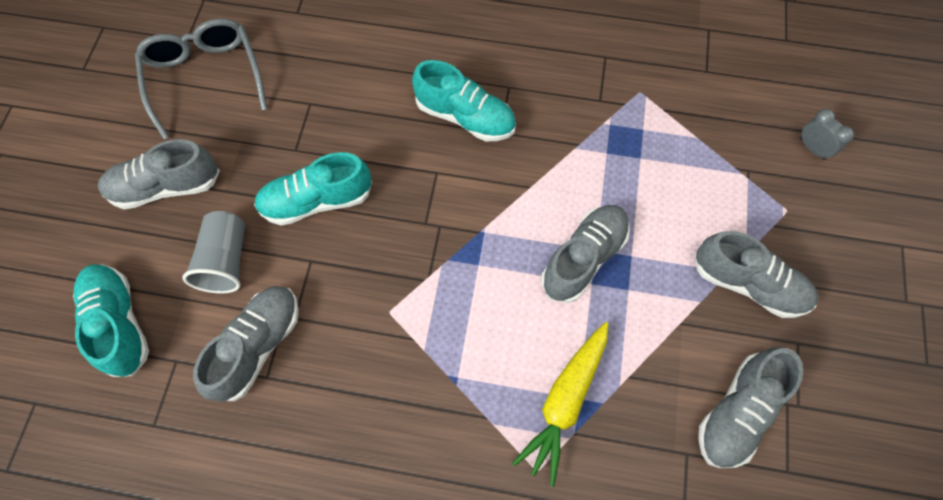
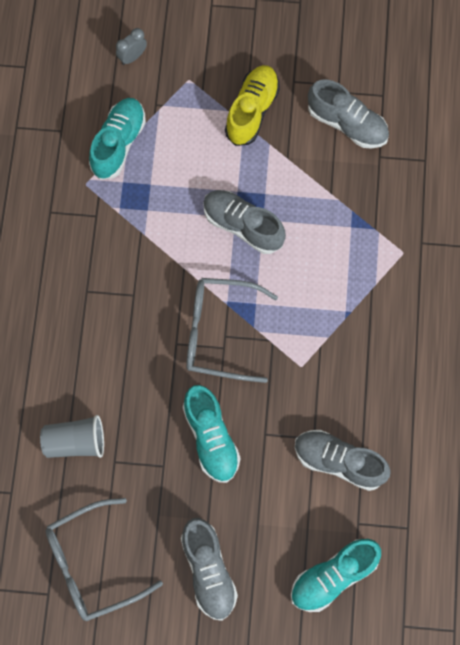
camera: 95 degrees left, 5 degrees up
grey cup [182,211,245,293] -> grey cup moved to [40,415,104,458]
turquoise shoe [412,60,516,141] -> turquoise shoe moved to [89,98,146,180]
yellow carrot [512,322,608,487] -> none
grey shoe [695,231,818,318] -> yellow shoe [225,65,280,146]
none -> grey glasses [186,278,278,383]

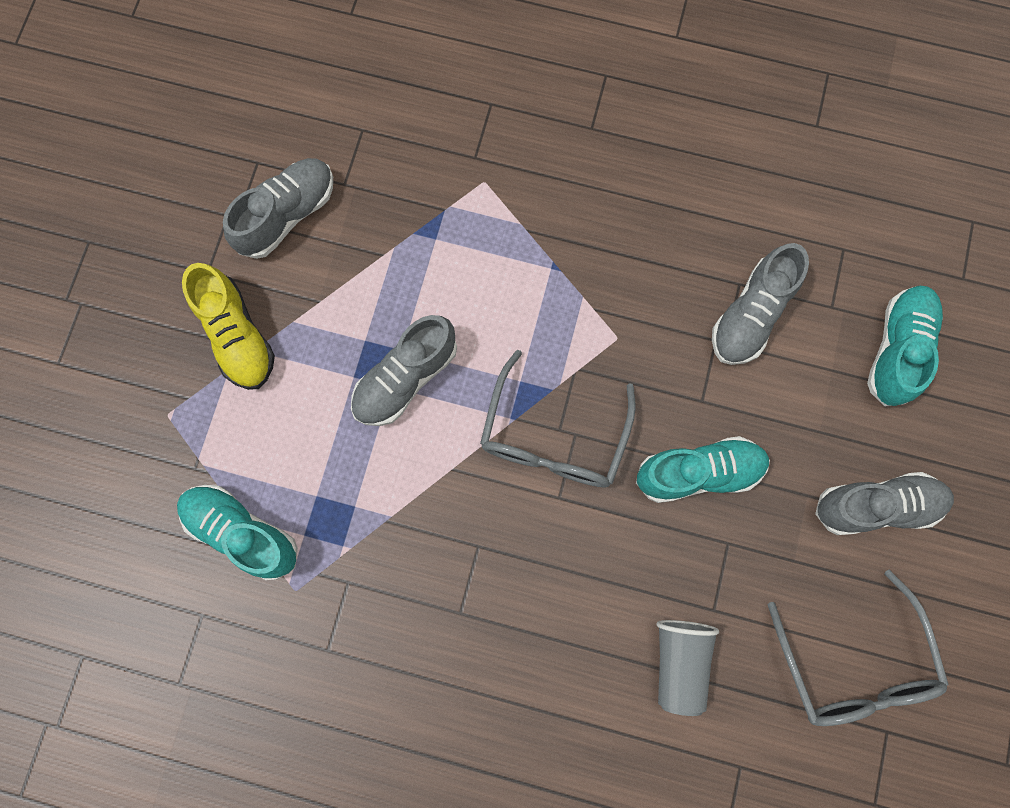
camera: 80 degrees left, 5 degrees up
grey clock [116,28,147,65] -> none
yellow shoe [225,65,280,146] -> yellow shoe turned 150 degrees counterclockwise [182,263,275,390]
turquoise shoe [291,539,381,612] -> turquoise shoe turned 135 degrees counterclockwise [867,286,943,406]

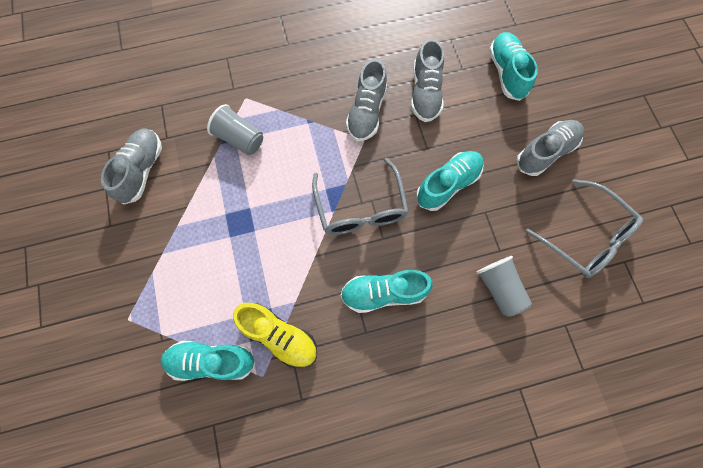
camera: 30 degrees left, 5 degrees down
yellow shoe [182,263,275,390] -> yellow shoe moved to [233,303,317,368]
grey shoe [351,315,457,426] -> grey shoe moved to [346,59,387,141]
none -> grey cup [207,104,263,155]
none -> turquoise shoe [340,270,433,313]

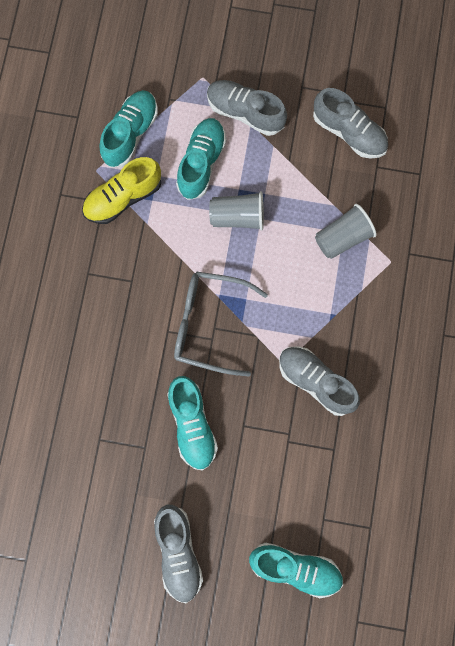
camera: 115 degrees right, 5 degrees up
turquoise shoe [340,270,433,313] -> turquoise shoe moved to [176,118,226,200]
grey shoe [411,39,444,122] -> grey shoe moved to [207,80,287,136]
grey cup [476,256,532,317] -> grey cup moved to [209,191,264,231]
grey glasses [525,179,643,278] -> none

